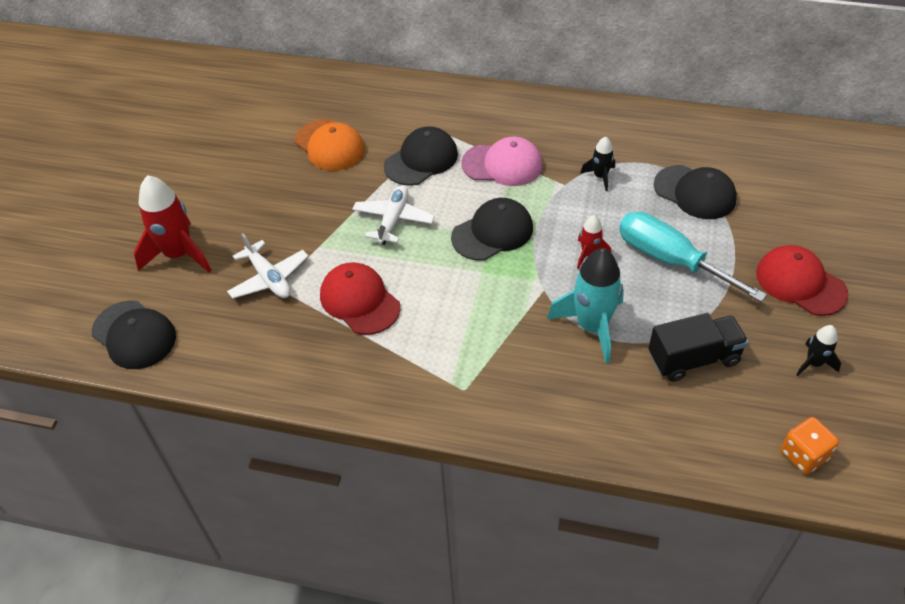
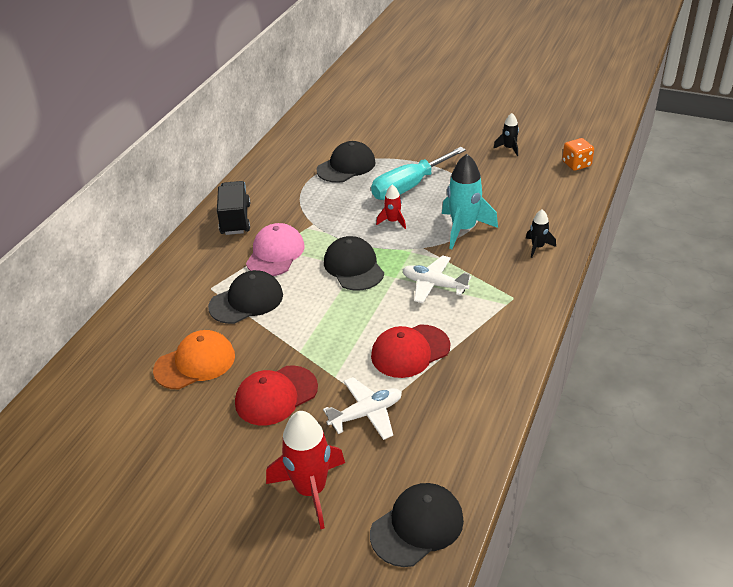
camera: 80 degrees left, 10 degrees down
white plane [352,185,435,245] -> white plane moved to [402,255,471,303]
black cap [384,127,458,186] -> black cap turned 90 degrees clockwise [208,270,283,324]
black rocket [581,137,615,191] -> black rocket moved to [526,209,556,258]
black truck [649,313,749,382] -> black truck moved to [217,181,250,235]
red cap [756,245,849,316] -> red cap moved to [235,366,318,425]

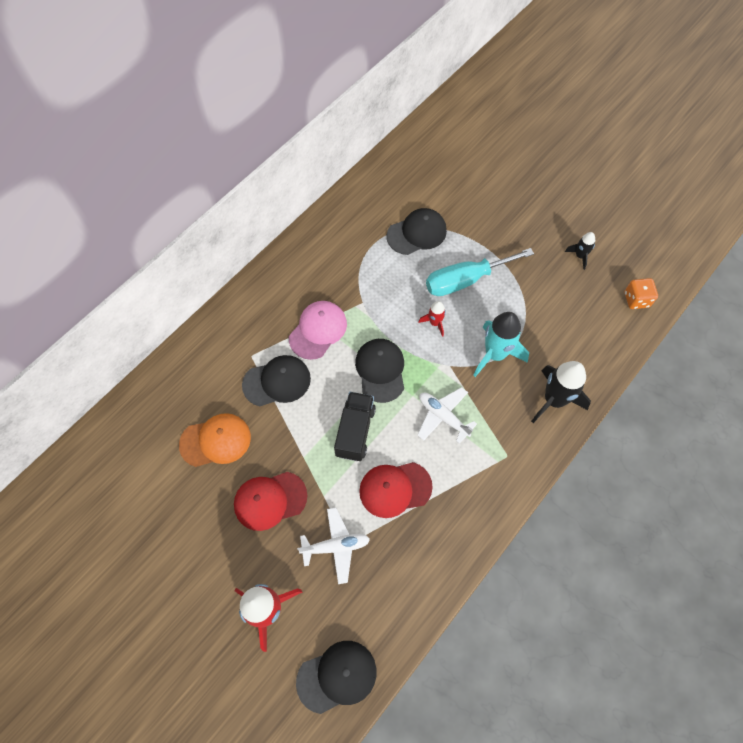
camera: 15 degrees right, 25 degrees up
black truck [217,181,250,235] -> black truck moved to [334,392,376,461]
black rocket [526,209,556,258] -> black rocket [531,361,591,423], size x1.94

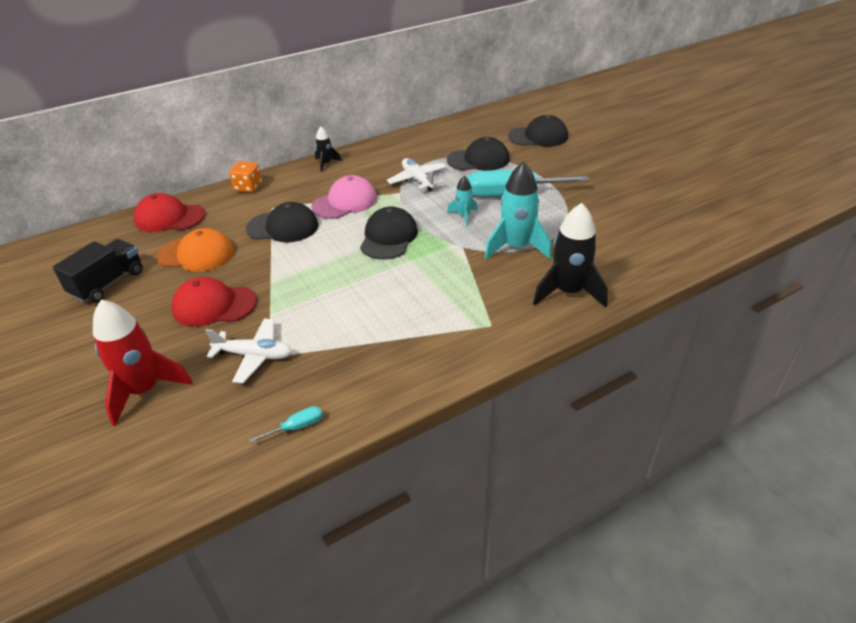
camera: 20 degrees right, 25 degrees down
black cap [296,641,376,714] -> black cap moved to [508,115,568,147]
black truck [334,392,376,461] -> black truck moved to [53,239,143,303]
red cap [359,462,433,518] -> red cap moved to [134,193,205,232]
white plane [417,387,477,444] -> white plane moved to [387,158,447,192]
red rocket [419,301,446,337] -> turquoise rocket [447,176,478,226]
black rocket [565,232,595,270] -> black rocket moved to [315,127,342,172]
orange dice [625,278,658,309] -> orange dice moved to [229,161,262,193]
none -> turquoise screwdriver [249,406,323,443]

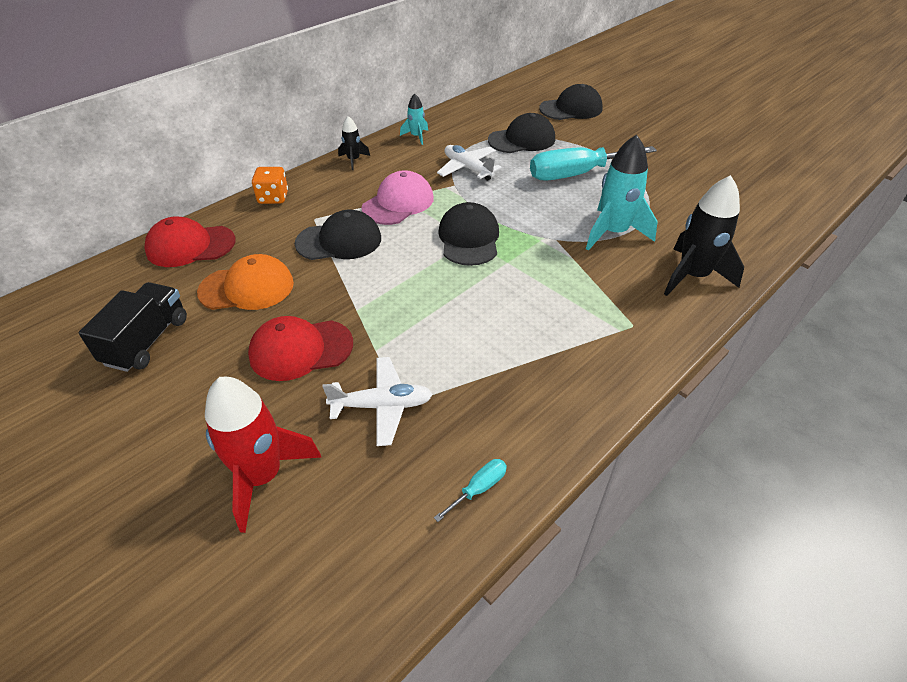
camera: 15 degrees left, 5 degrees up
turquoise rocket [447,176,478,226] -> turquoise rocket moved to [400,94,428,145]

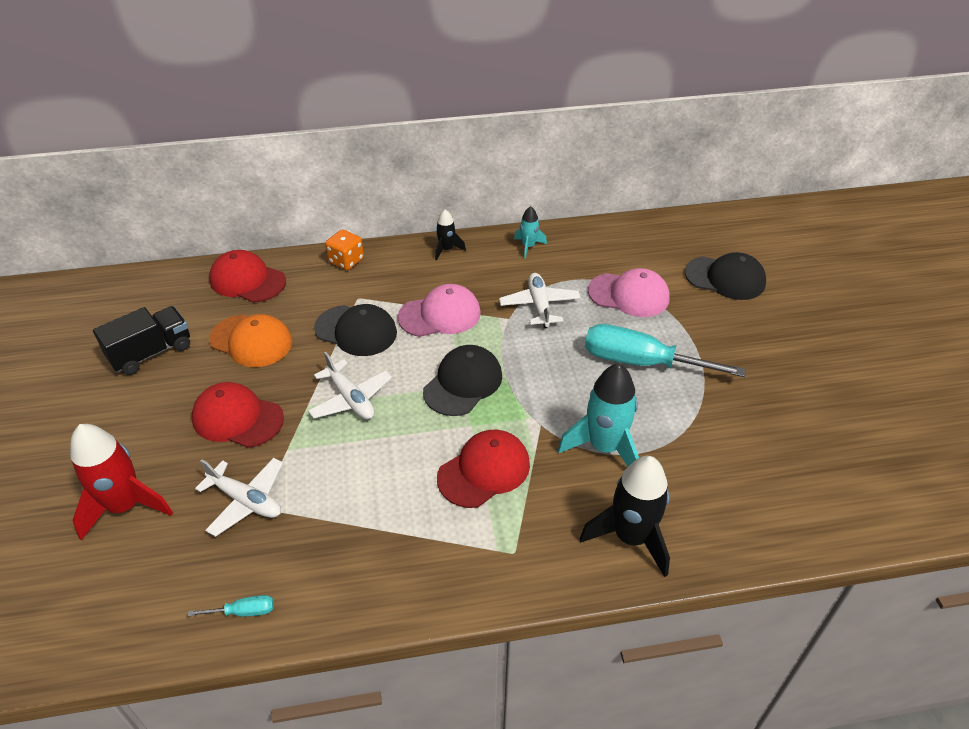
camera: 35 degrees right, 0 degrees up
black cap [488,113,555,153] -> pink cap [588,268,670,317]
none -> white plane [308,352,392,419]
none -> red cap [437,430,530,508]

